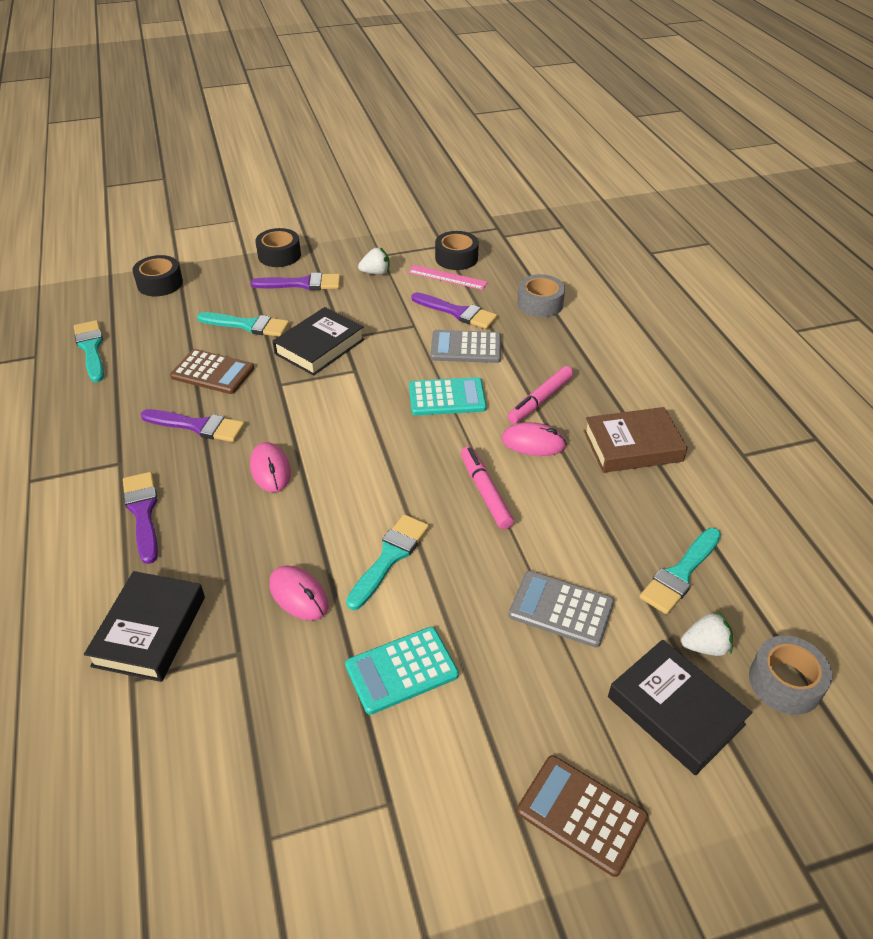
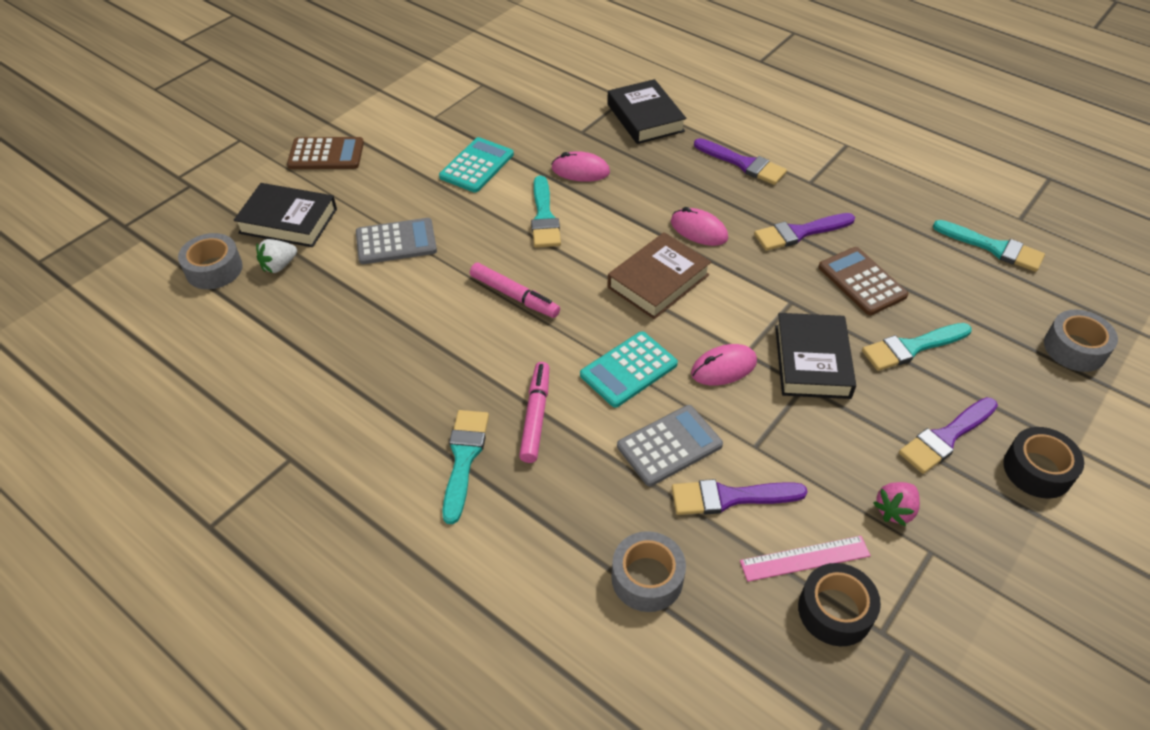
camera: 145 degrees right, 5 degrees up
black tape [133,255,183,296] -> grey tape [1044,310,1118,372]
brown calculator [170,349,254,394] -> brown calculator turned 75 degrees clockwise [818,247,908,315]
white strawberry [358,247,389,275] -> pink strawberry [873,482,920,526]
pink mouse [501,422,567,456] -> pink mouse moved to [691,344,757,385]
brown book [584,407,688,473] -> brown book moved to [607,232,711,319]
turquoise brush [639,528,721,614] -> turquoise brush moved to [442,410,489,524]

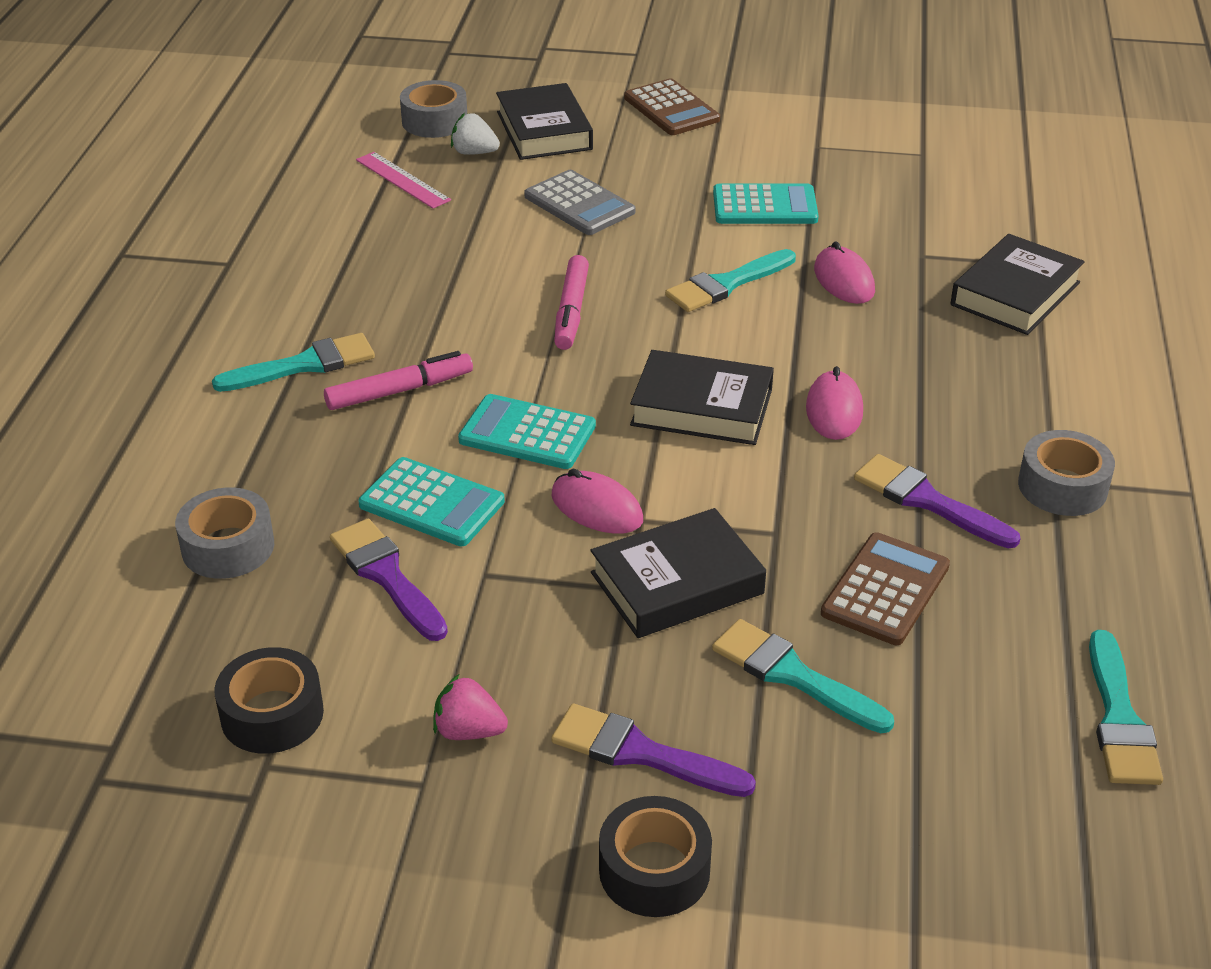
camera: 60 degrees right, 10 degrees down
brown book [607,232,711,319] -> black book [630,350,774,445]
grey calculator [617,405,723,486] -> turquoise calculator [358,457,505,546]
purple brush [694,138,787,185] -> none
pink ruler [740,536,871,582] -> pink ruler moved to [356,152,451,209]
grey tape [1044,310,1118,372] -> grey tape moved to [1018,430,1115,516]

